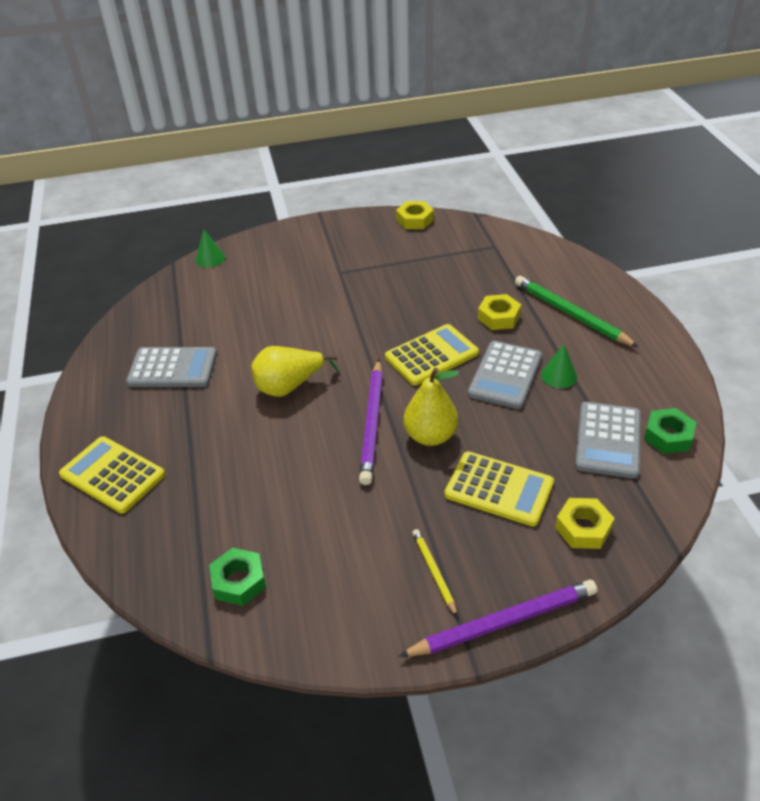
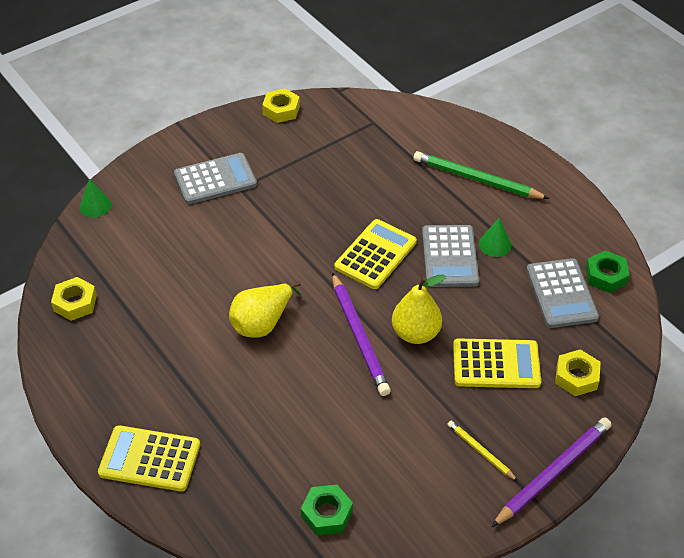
camera: 25 degrees left, 5 degrees up
grey calculator [126,347,217,387] -> grey calculator moved to [174,153,257,204]
yellow nut [478,294,521,330] -> yellow nut moved to [51,277,97,321]

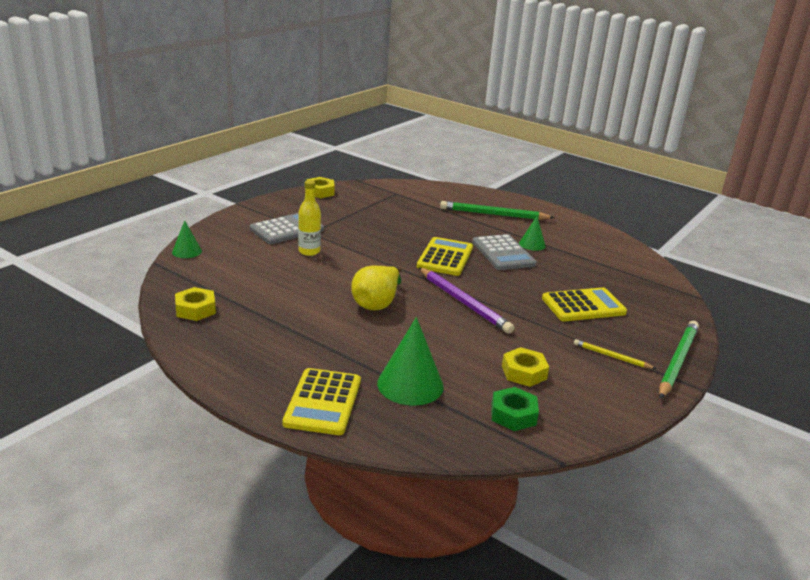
camera: 20 degrees left, 20 degrees down
yellow calculator [98,425,200,492] -> yellow calculator turned 75 degrees counterclockwise [283,368,361,435]
yellow pear [392,274,446,344] -> none
purple pencil [491,418,611,527] -> green pencil [659,321,699,399]
grey calculator [526,258,599,328] -> none
yellow nut [555,349,601,396] -> yellow nut moved to [502,347,549,387]
green nut [586,250,630,293] -> none
none -> yellow bottle [298,180,321,256]
none -> green cone [377,317,444,406]

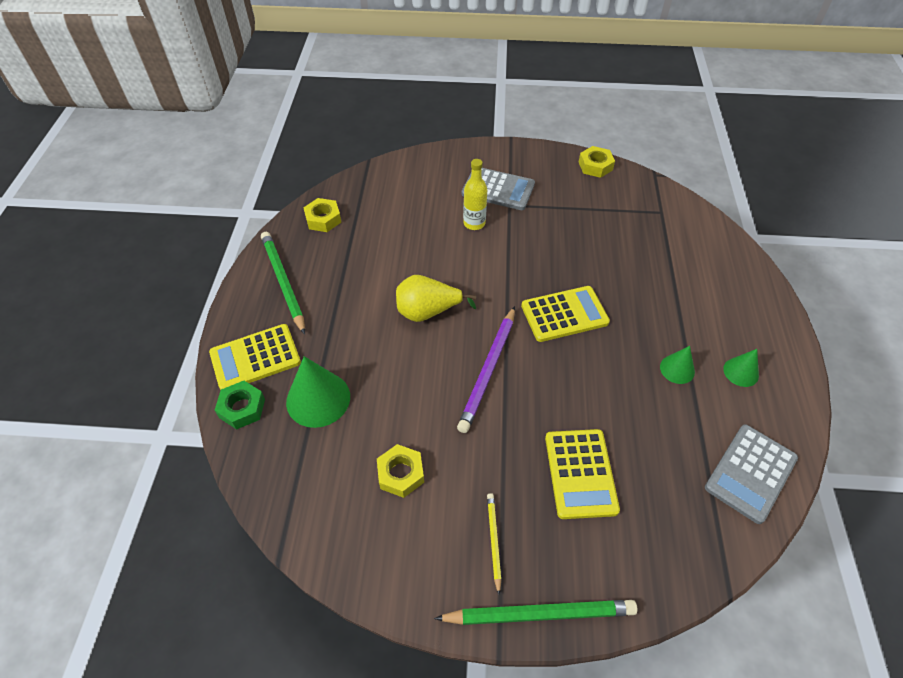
camera: 60 degrees right, 25 degrees up
green cone [172,220,202,258] -> green cone moved to [723,349,759,387]
green pencil [440,201,555,220] -> green pencil moved to [261,232,305,335]
grey calculator [472,234,537,270] -> grey calculator moved to [705,424,798,524]
green nut [491,387,539,431] -> green nut moved to [215,381,265,430]
yellow calculator [542,287,627,321] -> yellow calculator turned 45 degrees clockwise [545,429,620,519]

